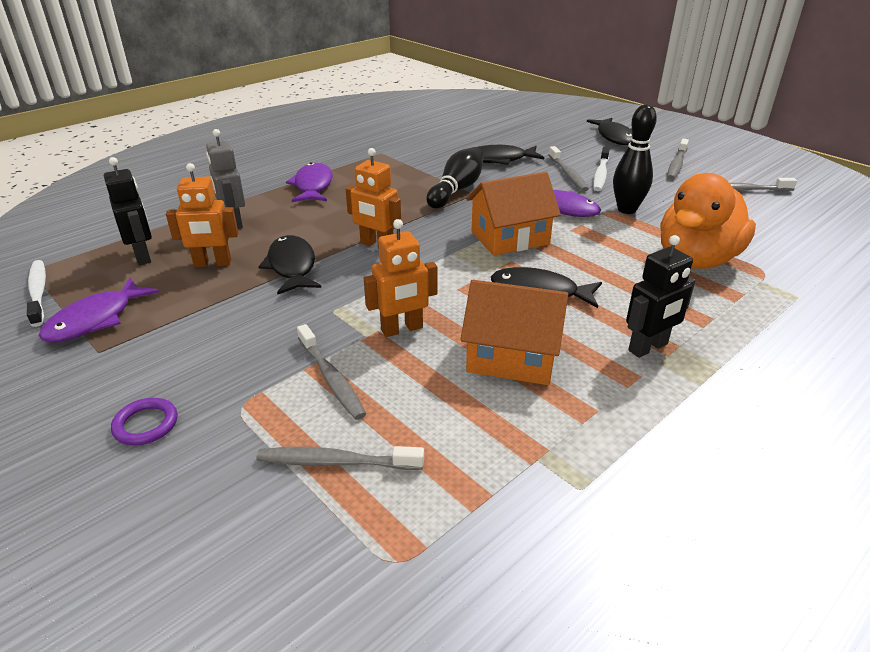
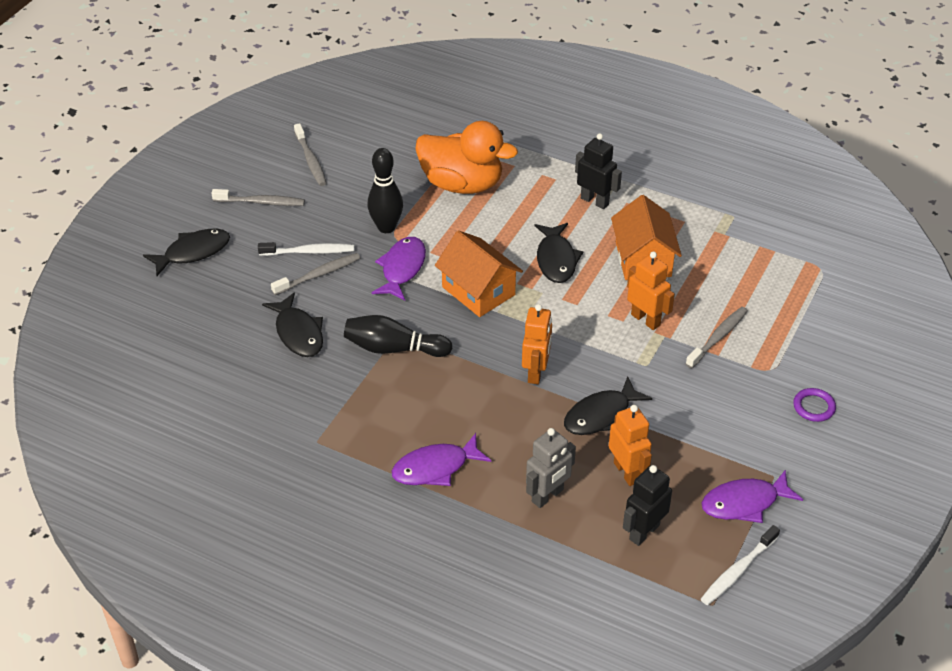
camera: 110 degrees left, 10 degrees up
purple fish [39,277,159,343] -> purple fish turned 150 degrees clockwise [701,470,803,523]
grey toothbrush [257,446,424,470] -> none

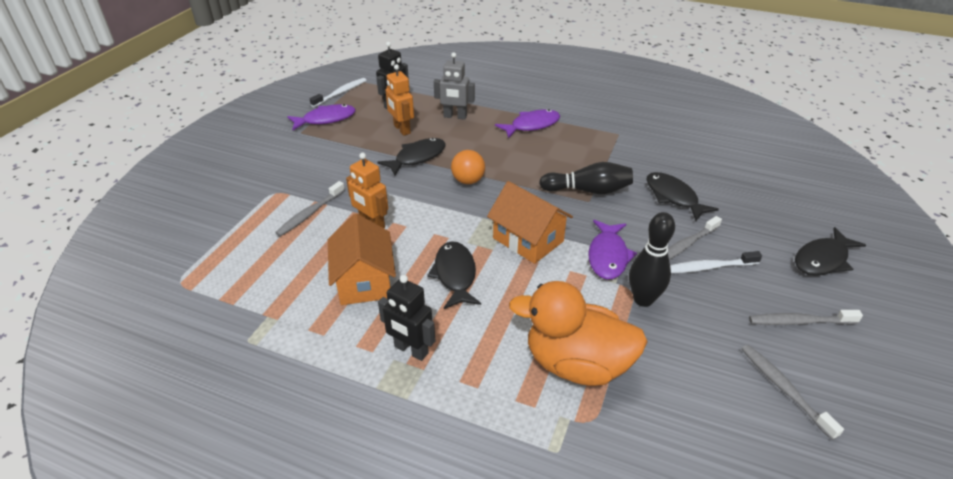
camera: 175 degrees right, 5 degrees down
orange robot [522,304,552,384] -> orange ball [451,150,485,184]
grey robot [526,428,576,508] -> grey robot turned 120 degrees counterclockwise [434,52,475,120]
purple ring [793,388,836,422] -> none

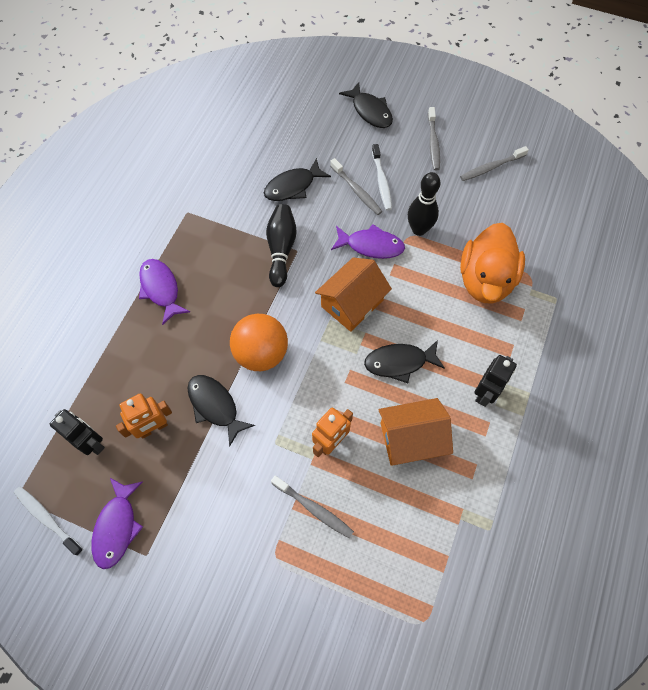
camera: 90 degrees left, 25 degrees up
purple fish [287,104,356,130] -> purple fish turned 150 degrees counterclockwise [92,478,143,569]
grey robot [434,52,475,120] -> none
orange ball [451,150,485,184] -> orange ball [230,314,288,371], size x1.60

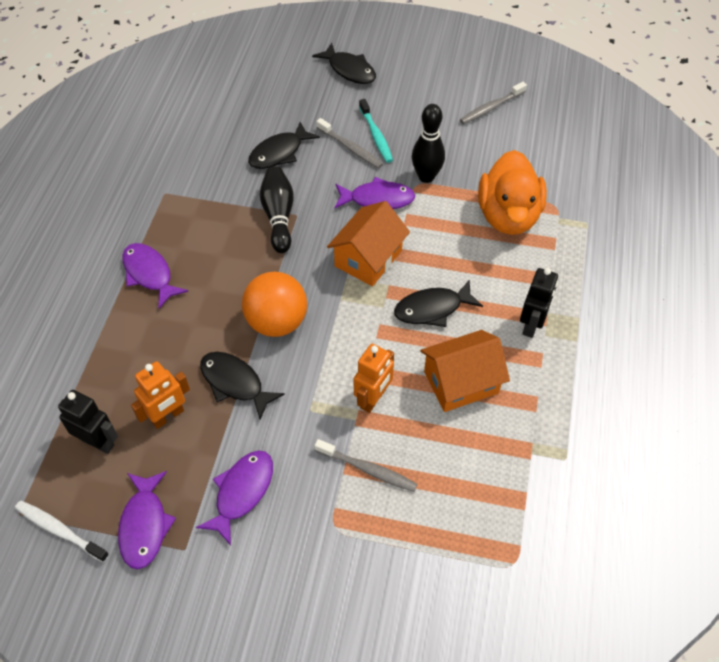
camera: 10 degrees left, 10 degrees down
white toothbrush [372,144,392,210] -> turquoise toothbrush [359,99,393,163]
grey toothbrush [428,107,440,170] -> none
none -> purple fish [196,451,273,546]

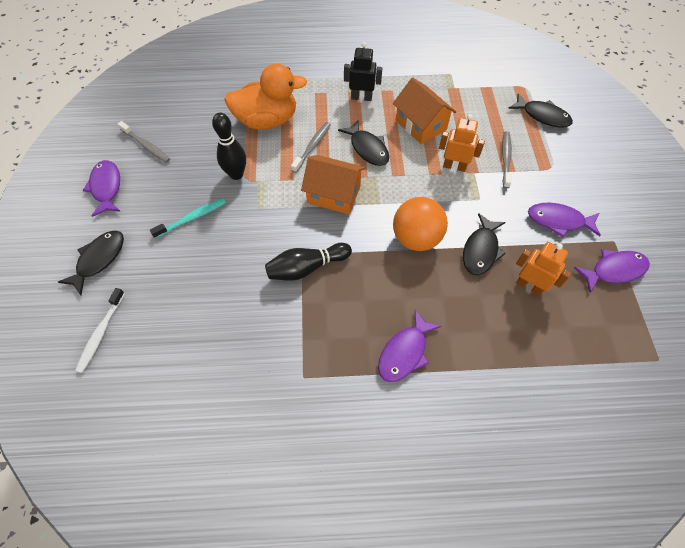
camera: 105 degrees left, 5 degrees up
white toothbrush [15,501,109,562] -> white toothbrush moved to [75,288,125,373]
black robot [58,390,118,454] -> none
black fish [248,122,320,169] -> black fish moved to [508,93,573,128]
grey toothbrush [316,118,383,169] -> grey toothbrush moved to [291,122,331,173]
purple fish [335,177,415,209] -> purple fish moved to [82,160,120,217]

